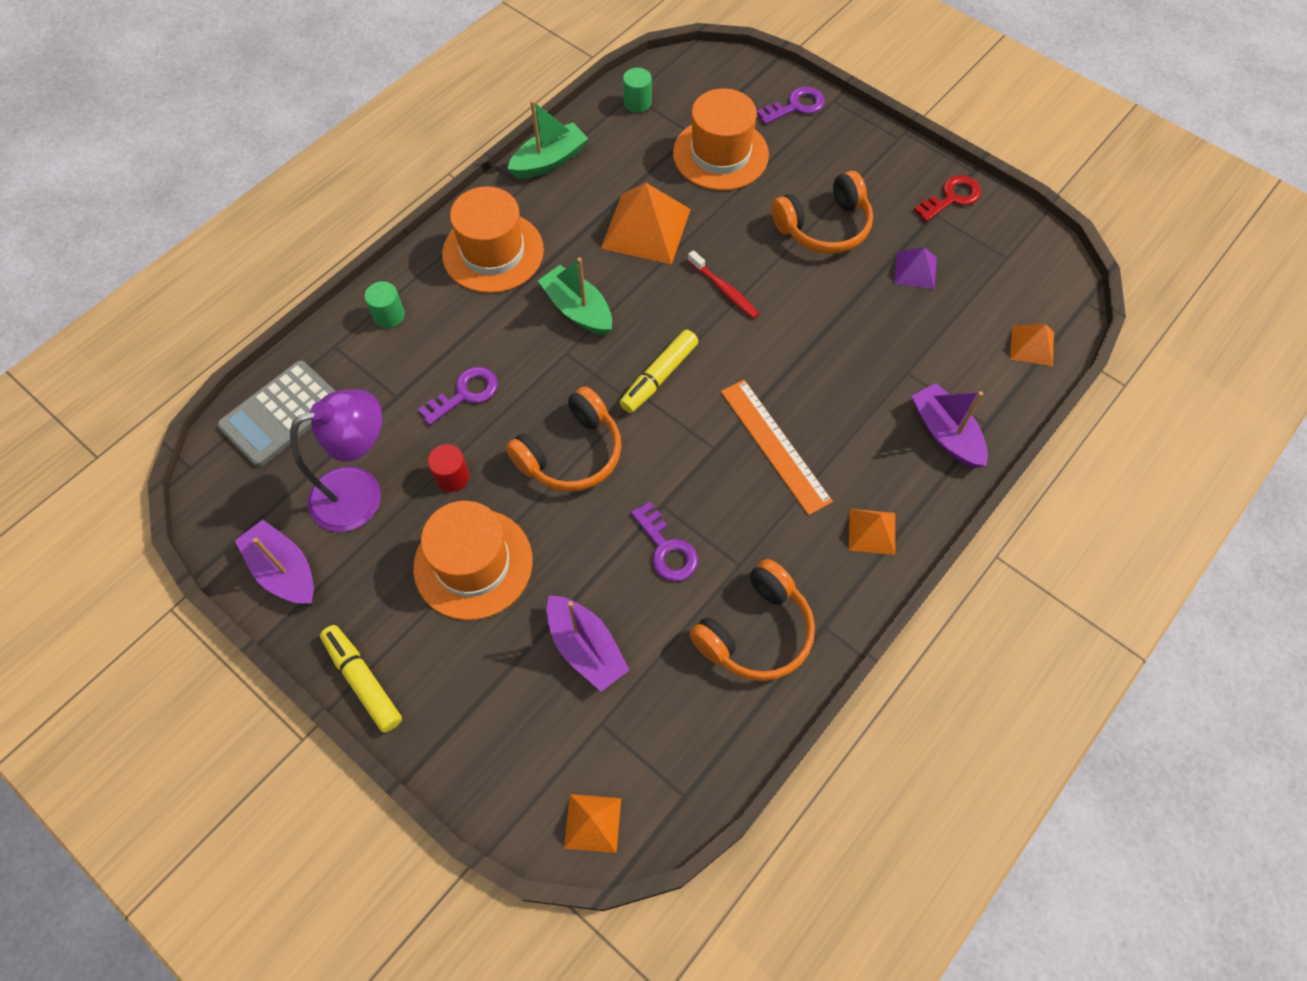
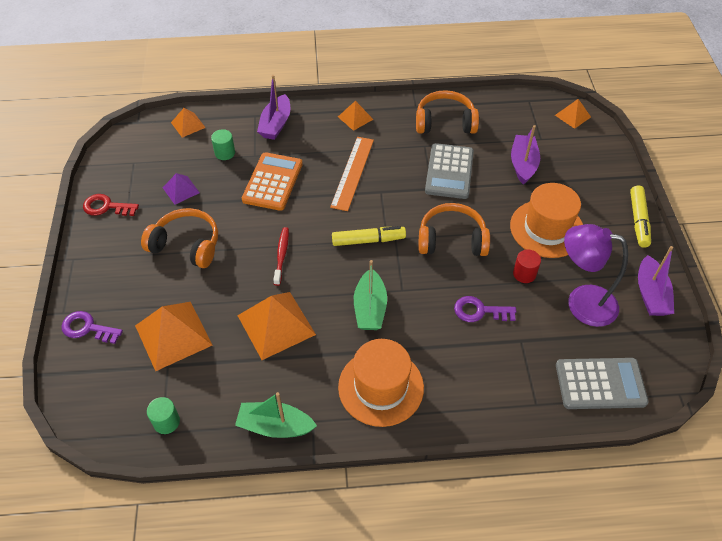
camera: 135 degrees left, 10 degrees down
green cylinder [365,281,405,328] -> green cylinder moved to [211,129,235,160]
purple key [631,502,698,582] -> grey calculator [425,143,474,199]
orange hat [673,88,769,191] -> orange pyramid [135,302,212,371]
none -> orange calculator [242,152,303,211]

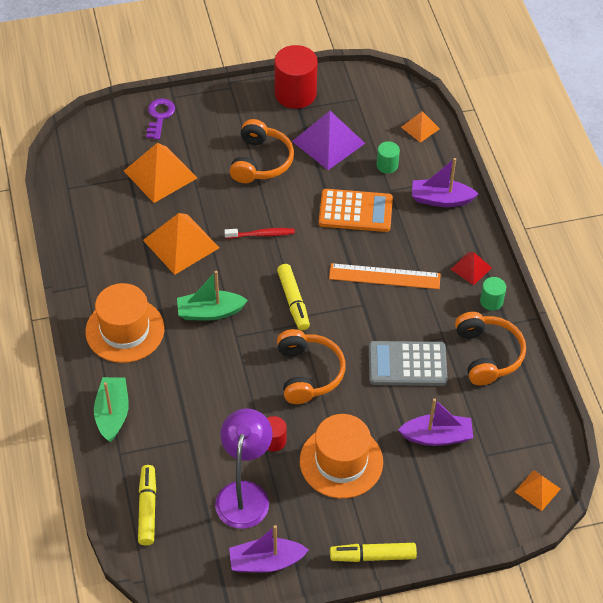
camera: 80 degrees right, 0 degrees up
red key [83,194,139,216] -> red cylinder [274,45,318,109]
green cylinder [147,397,180,434] -> green cylinder moved to [480,277,506,311]
purple pyramid [162,173,200,205] -> purple pyramid [292,111,365,170], size x1.86
green boat [235,392,317,438] -> green boat moved to [94,377,129,442]
orange pyramid [338,101,374,131] -> red pyramid [451,252,492,285]
purple key [454,296,516,322] -> none
grey calculator [556,358,649,409] -> yellow marker [138,465,156,546]

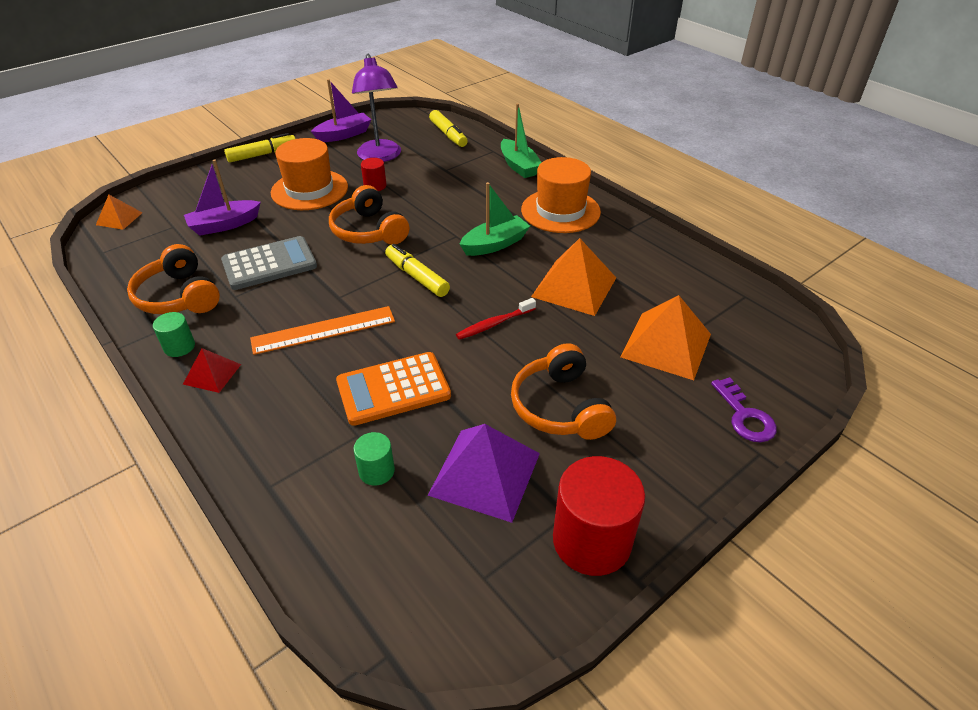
camera: 155 degrees right, 10 degrees down
orange pyramid [401,111,440,143] -> none
purple boat [412,158,478,207] -> none

